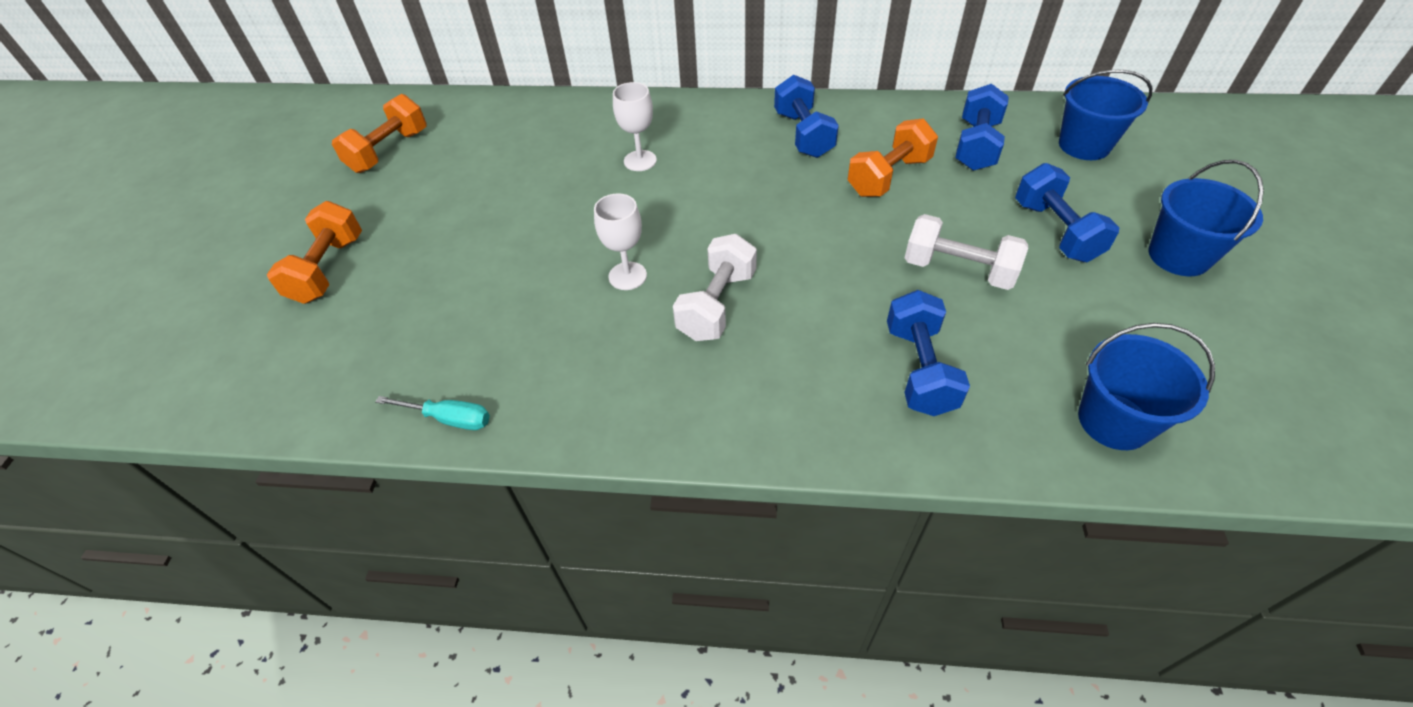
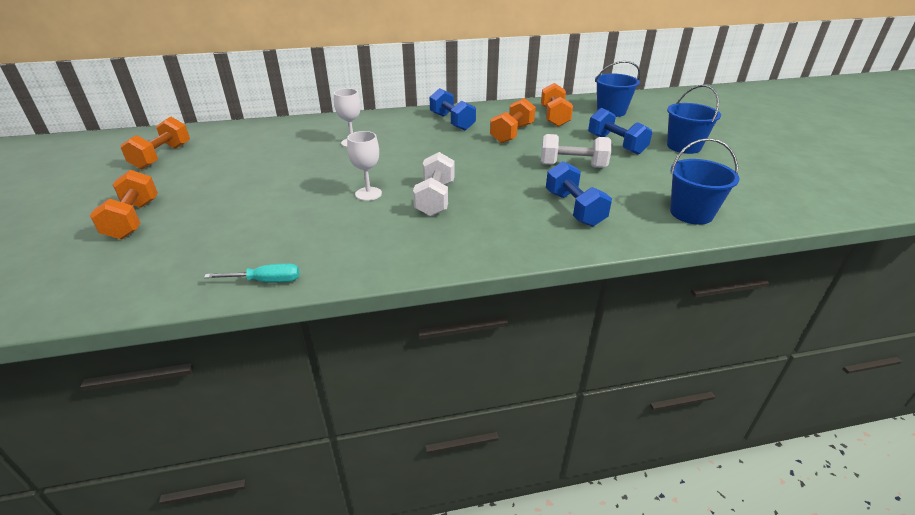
camera: 20 degrees left, 15 degrees down
blue dumbbell [955,84,1009,171] -> orange dumbbell [541,83,573,127]

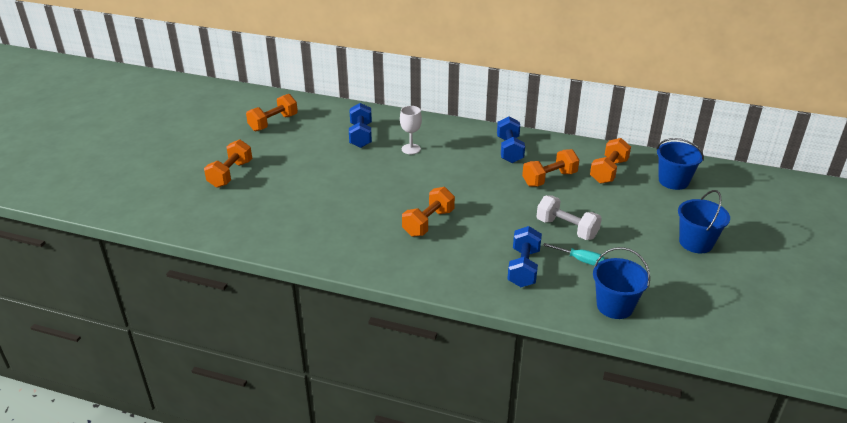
camera: 30 degrees right, 0 degrees up
turquoise screwdriver [204,264,300,283] -> turquoise screwdriver moved to [543,243,605,266]
white goblet [347,131,382,201] -> none
white dumbbell [413,152,455,216] -> orange dumbbell [402,187,455,237]
blue dumbbell [588,108,652,155] -> blue dumbbell moved to [349,103,372,148]

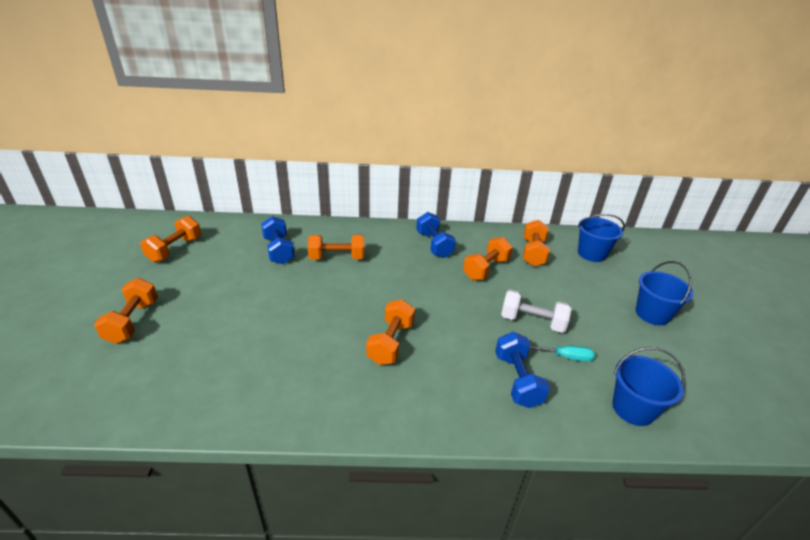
camera: 20 degrees left, 0 degrees up
white goblet [400,106,422,154] -> orange dumbbell [308,235,364,260]

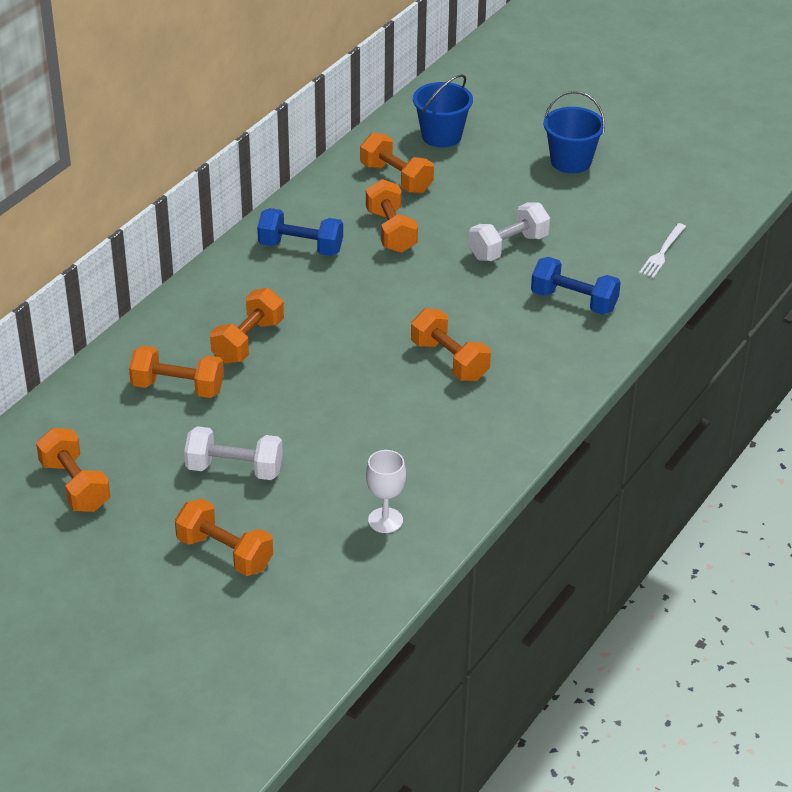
camera: 55 degrees left, 5 degrees up
blue dumbbell [261,216,294,264] -> orange dumbbell [129,345,224,398]
turquoise screwdriver [529,346,595,362] -> none
blue bucket [612,347,685,426] -> white fork [639,223,686,278]
none -> white dumbbell [184,426,283,480]
none -> white goblet [366,450,406,533]

